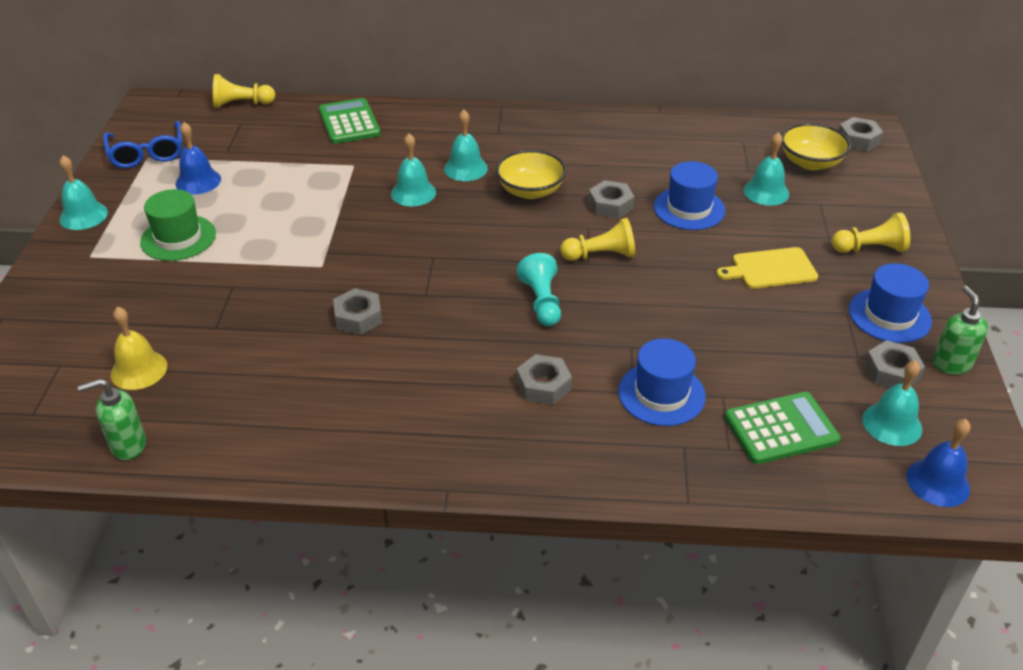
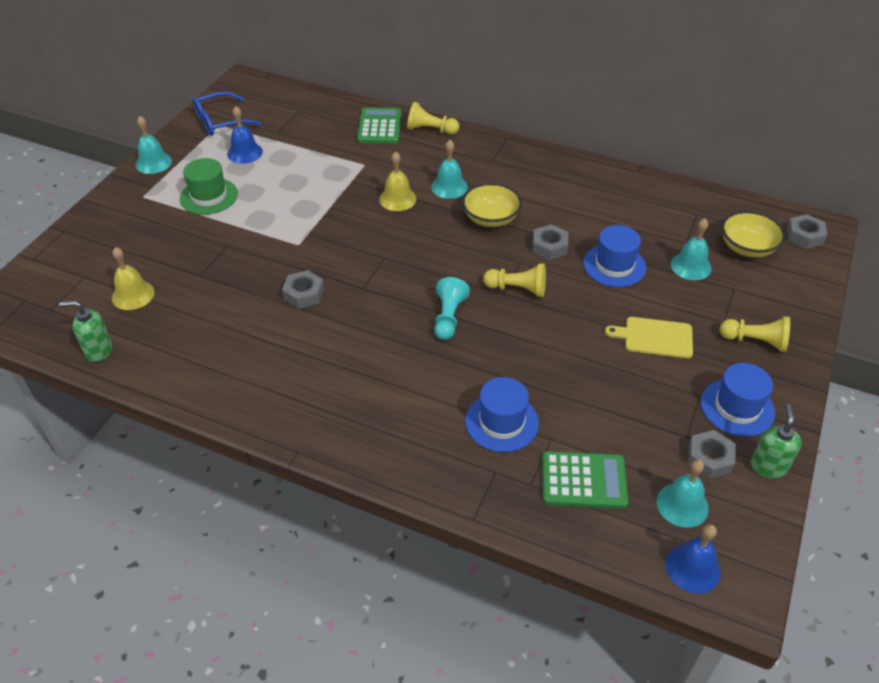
camera: 20 degrees right, 5 degrees up
blue glasses [103,121,182,168] -> blue glasses turned 60 degrees clockwise [193,91,262,136]
yellow pawn [213,74,275,108] -> yellow pawn moved to [407,102,459,135]
turquoise bell [391,133,436,206] -> yellow bell [379,152,416,211]
grey nut [517,354,572,405] -> none

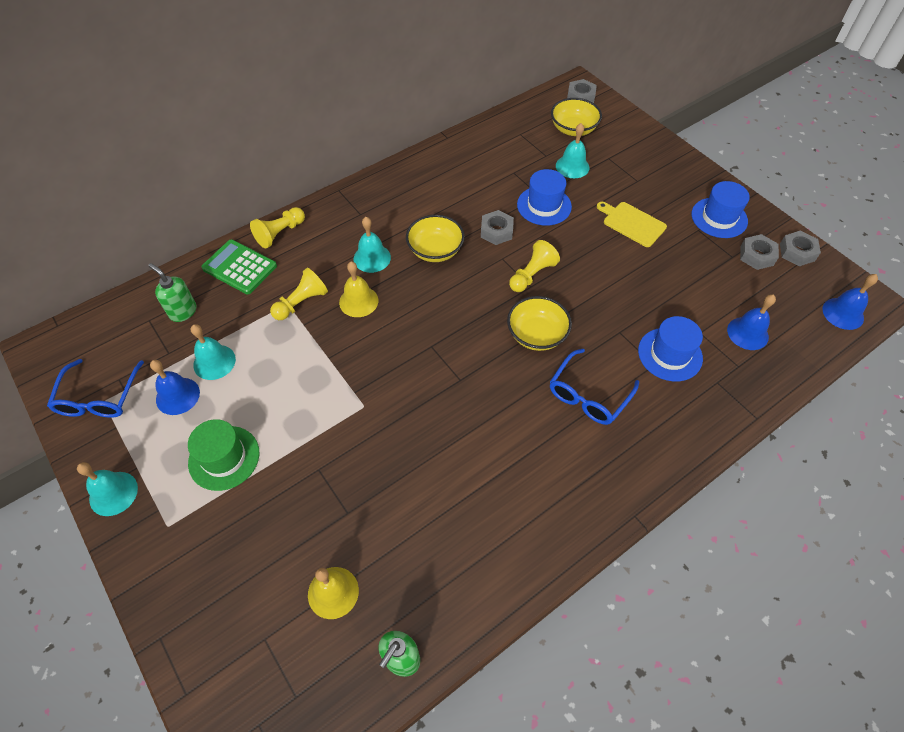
camera: 60 degrees left, 10 degrees up
grey nut [282,270,324,309] -> grey nut moved to [780,230,821,266]
turquoise pawn [434,277,470,340] -> yellow bowl [507,296,572,351]
green calculator [542,451,628,509] -> blue bell [727,294,776,350]
yellow cutting board [605,317,693,359] -> yellow cutting board turned 90 degrees clockwise [597,202,667,247]
turquoise bell [657,459,709,528] -> turquoise bell moved to [191,324,236,380]
yellow pawn [720,316,790,352] -> yellow pawn moved to [270,268,328,320]
green soap dispenser [750,404,802,479] -> green soap dispenser moved to [148,263,196,322]
none -> blue glasses [550,349,639,425]

